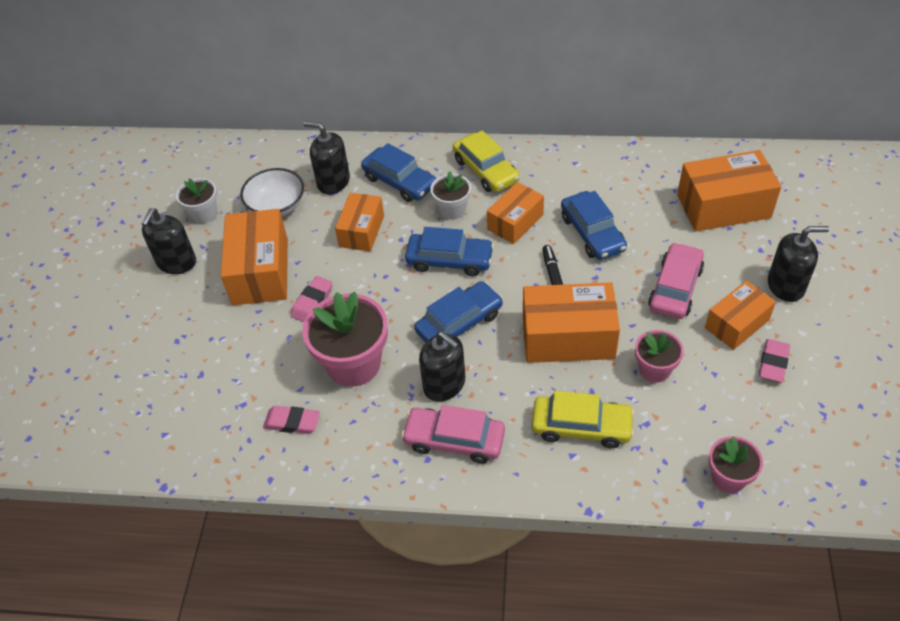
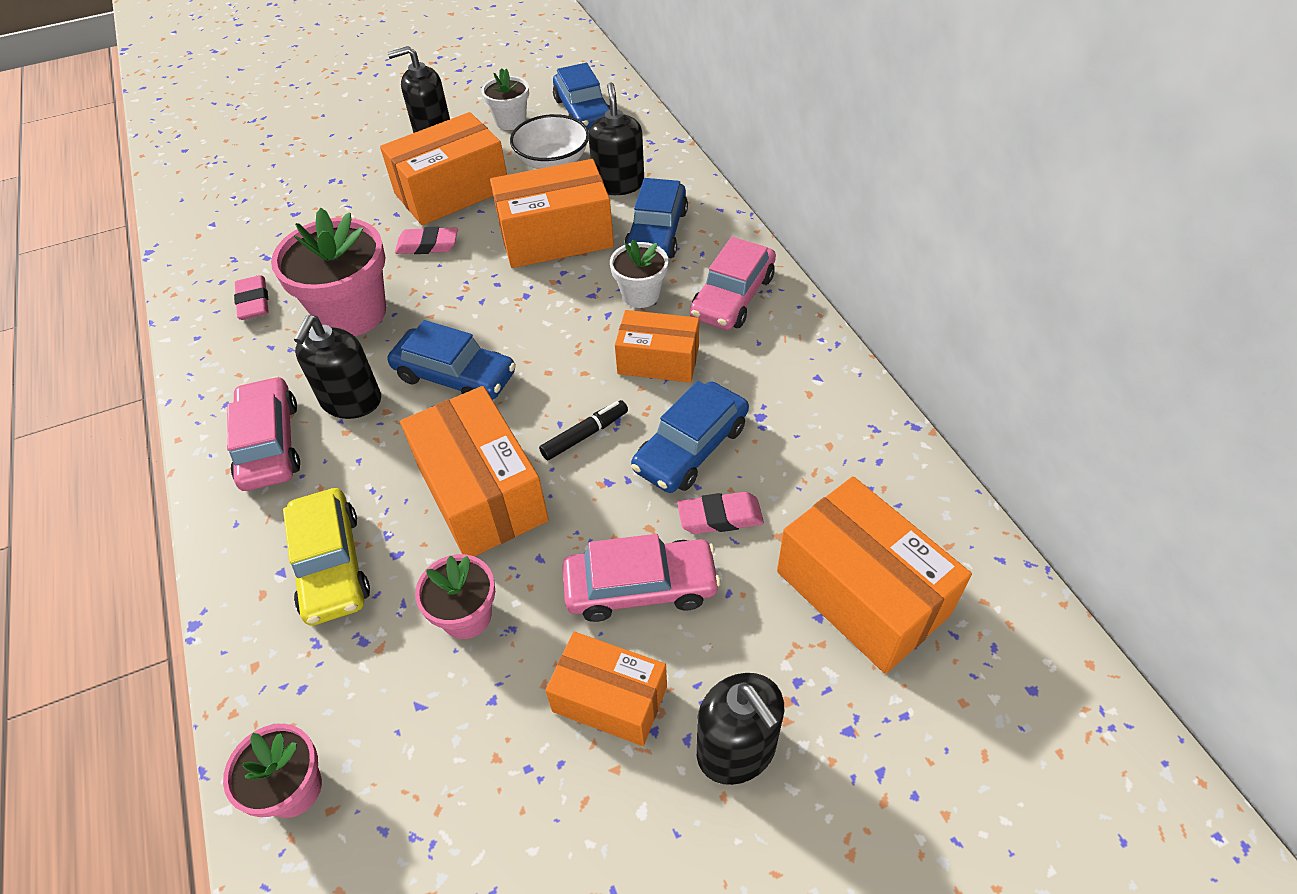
camera: 60 degrees right, 0 degrees up
orange box [335,193,384,251] -> orange box [490,159,614,268], size x1.59
blue car [405,227,494,276] -> blue car moved to [553,63,610,130]
yellow car [453,131,520,192] -> pink car [690,237,776,330]
pink eraser [759,339,790,382] -> pink eraser moved to [677,492,764,534]

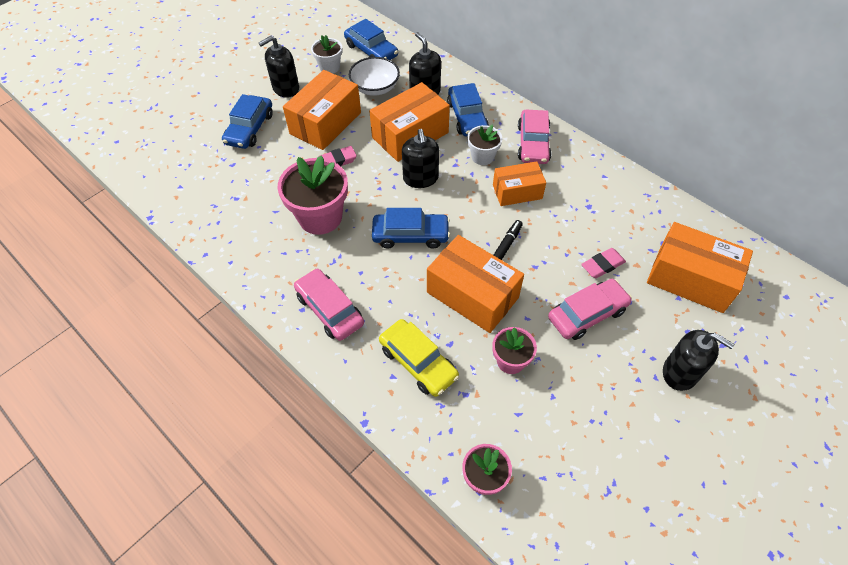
camera: 25 degrees left, 5 degrees up
pink eraser [234,275,269,320] -> none
black soap dispenser [294,315,381,419] -> black soap dispenser moved to [402,129,439,188]
orange box [545,632,667,746] -> none
blue car [631,381,749,493] -> blue car moved to [222,94,273,149]

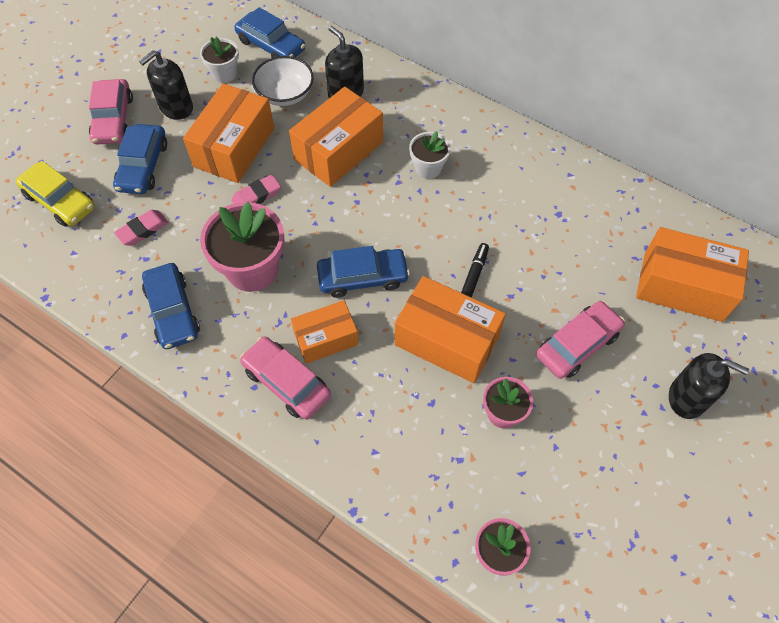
camera: 10 degrees left, 5 degrees up
yellow car [379,319,459,397] -> yellow car moved to [16,161,95,227]
black soap dispenser [402,129,439,188] -> none
blue car [447,83,489,136] -> blue car moved to [142,263,200,349]
orange box [493,161,546,206] -> orange box moved to [291,300,359,364]
pink car [518,110,552,164] -> pink car moved to [89,79,133,145]
pink eraser [581,248,626,278] -> pink eraser moved to [114,210,169,246]

